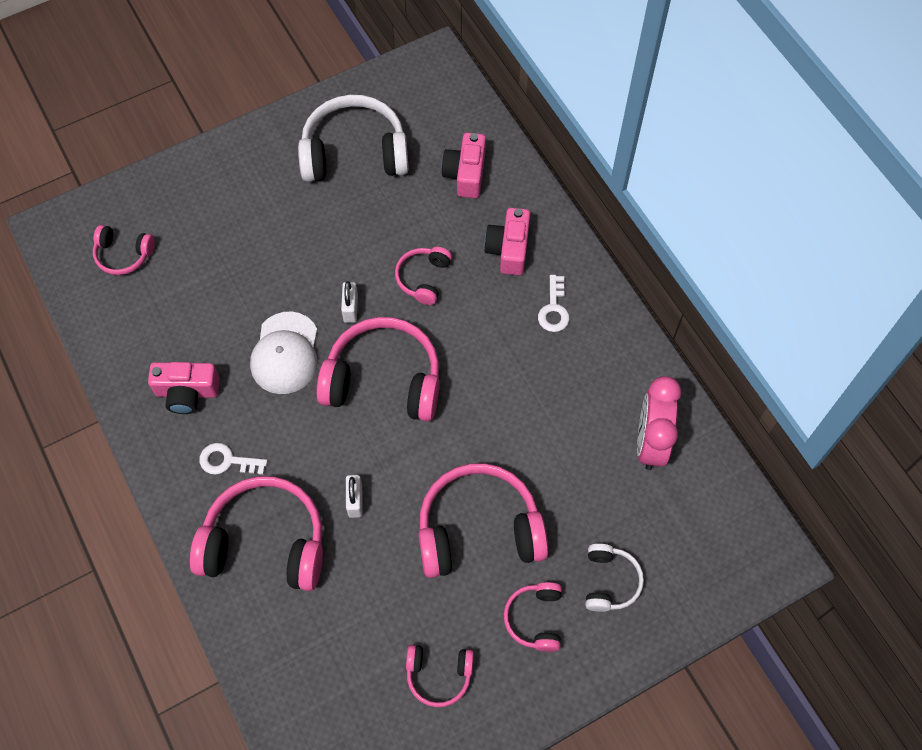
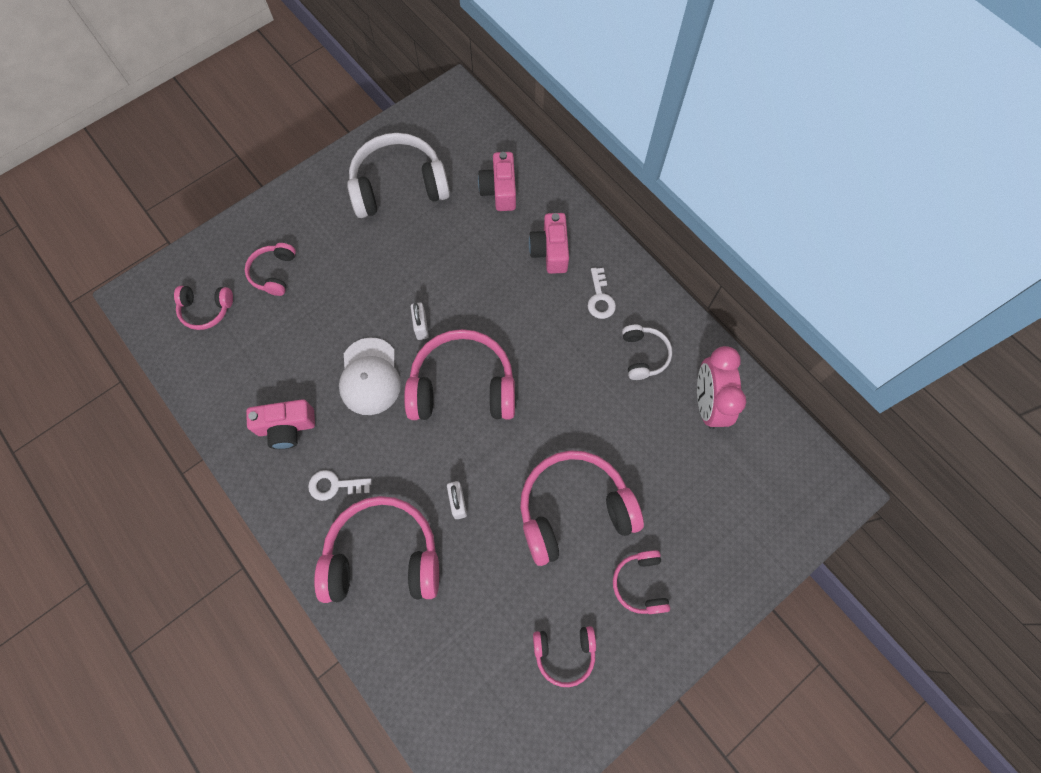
camera: 10 degrees left, 5 degrees up
pink headphones [395,247,452,305] -> pink headphones moved to [245,243,296,296]
white headphones [585,543,644,612] -> white headphones moved to [622,325,672,380]

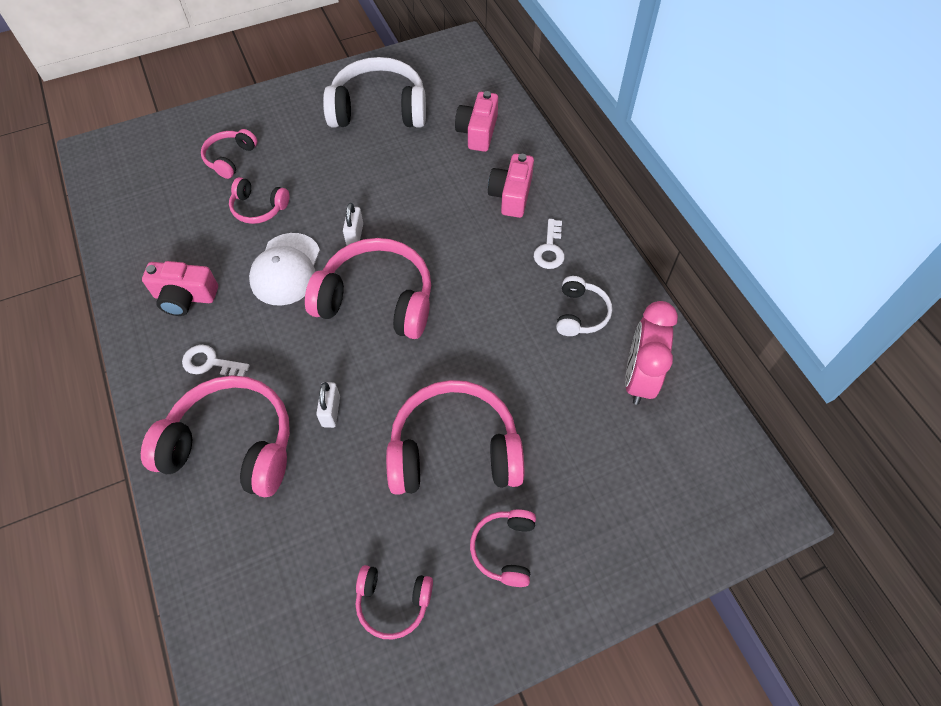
camera: 15 degrees right, 10 degrees down
pink headphones [174,286,233,330] -> pink headphones moved to [229,177,289,224]

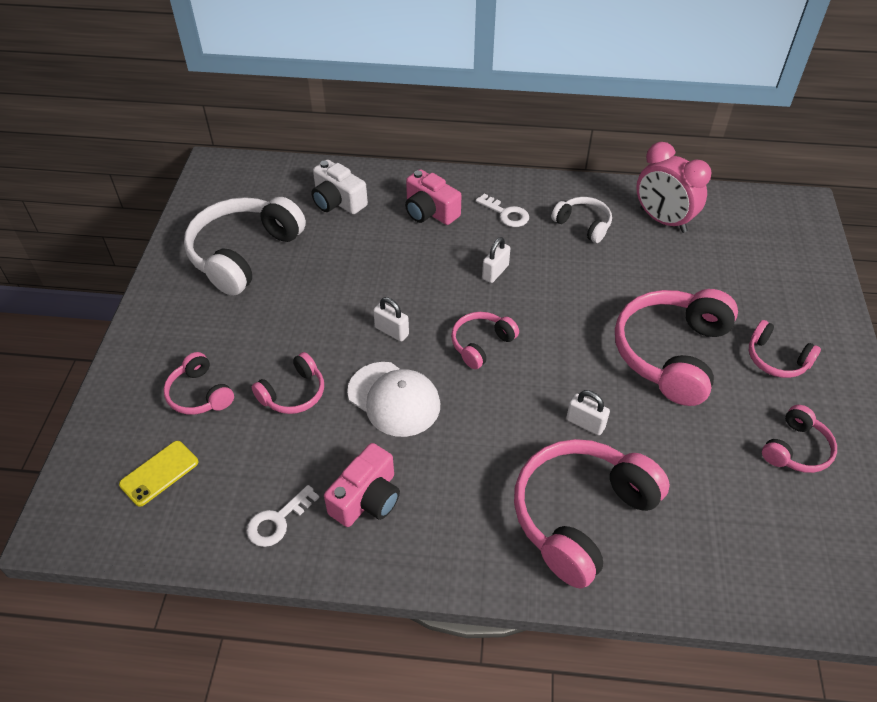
camera: 60 degrees left, 10 degrees down
white key [182,345,250,376] -> white key moved to [247,485,319,547]
pink headphones [305,238,431,339] -> pink headphones [451,312,519,369], size x0.51
pink camera [455,91,498,152] -> white camera [311,160,368,214]
none -> yellow phone [119,441,199,507]
none -> white padlock [482,237,511,283]

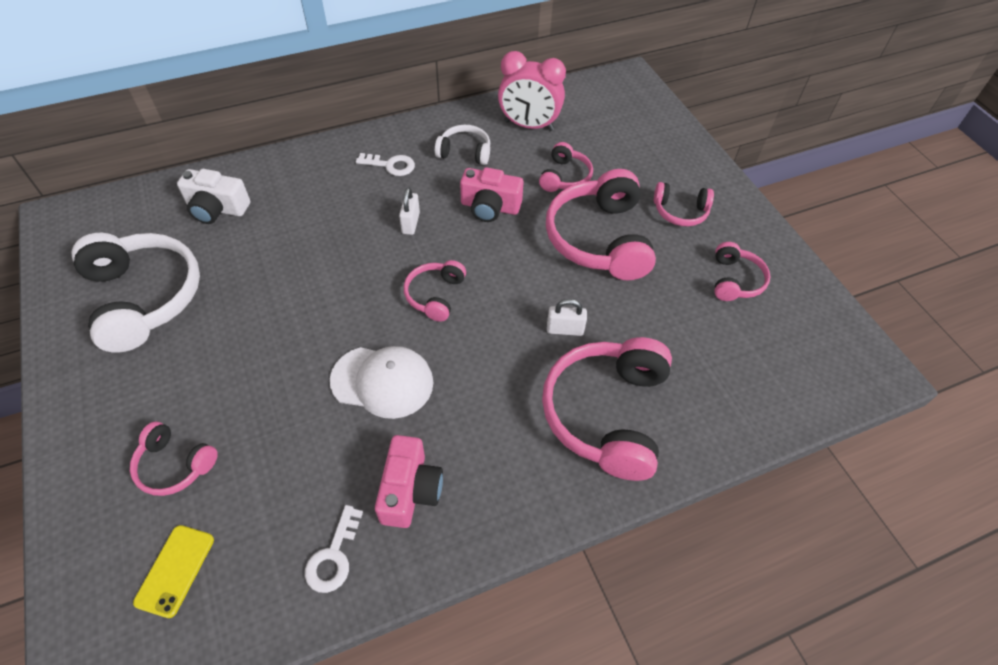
camera: 30 degrees left, 5 degrees up
white headphones [184,197,306,296] -> white headphones turned 150 degrees clockwise [71,233,200,353]
pink headphones [252,352,324,414] -> pink headphones moved to [539,142,593,192]
white padlock [373,297,409,342] -> none
pink camera [405,169,461,225] -> pink camera moved to [460,167,524,222]

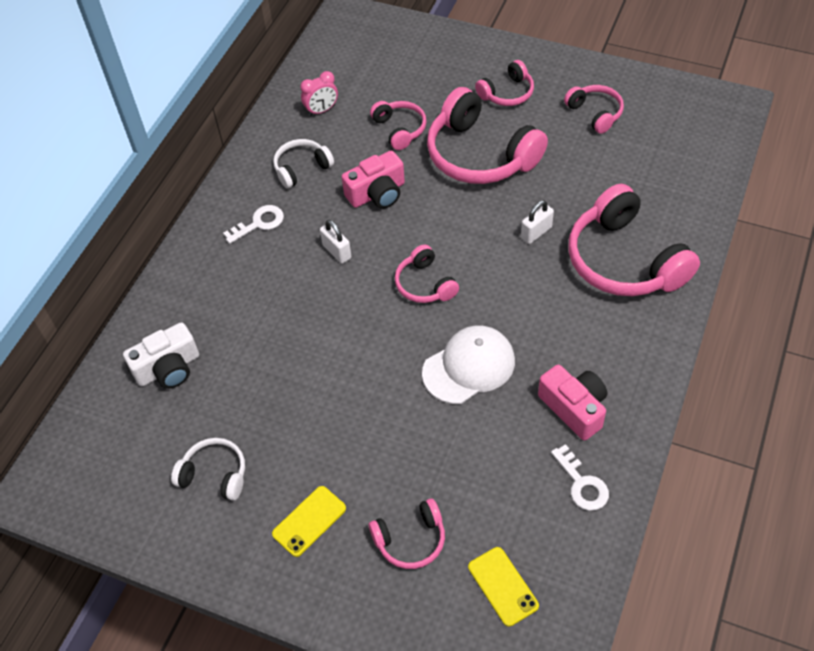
camera: 40 degrees left, 0 degrees up
white headphones [71,233,200,353] -> white headphones [171,438,245,501], size x0.51
pink clock [498,51,566,131] -> pink clock [301,71,338,116], size x0.55
none -> yellow phone [272,486,346,557]

